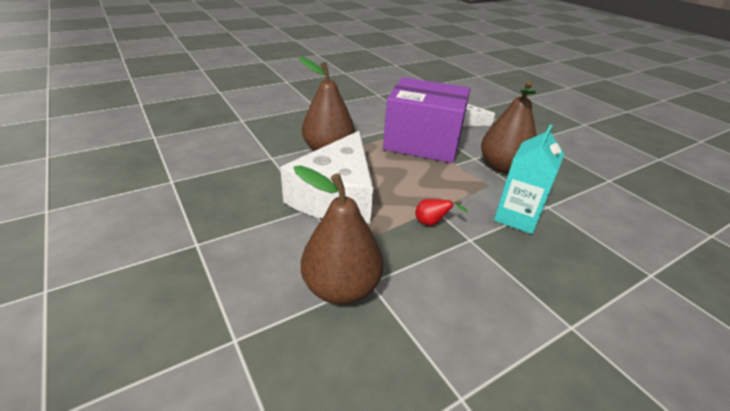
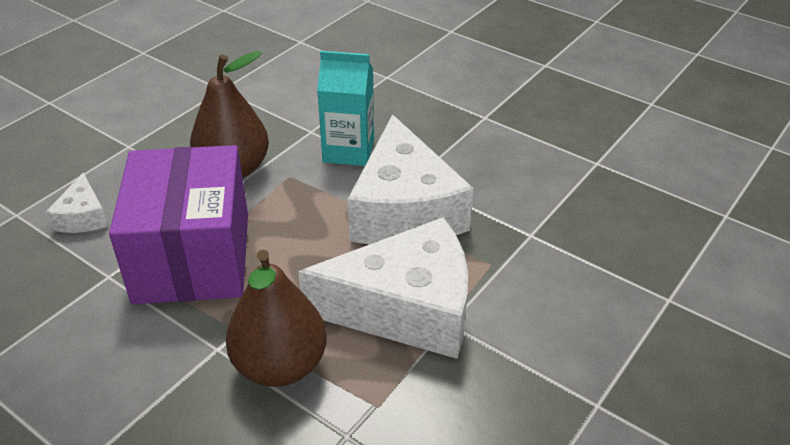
camera: 110 degrees left, 5 degrees up
brown pear [294,165,383,305] -> none
red pear [415,199,468,226] -> white cheese [348,114,474,244]

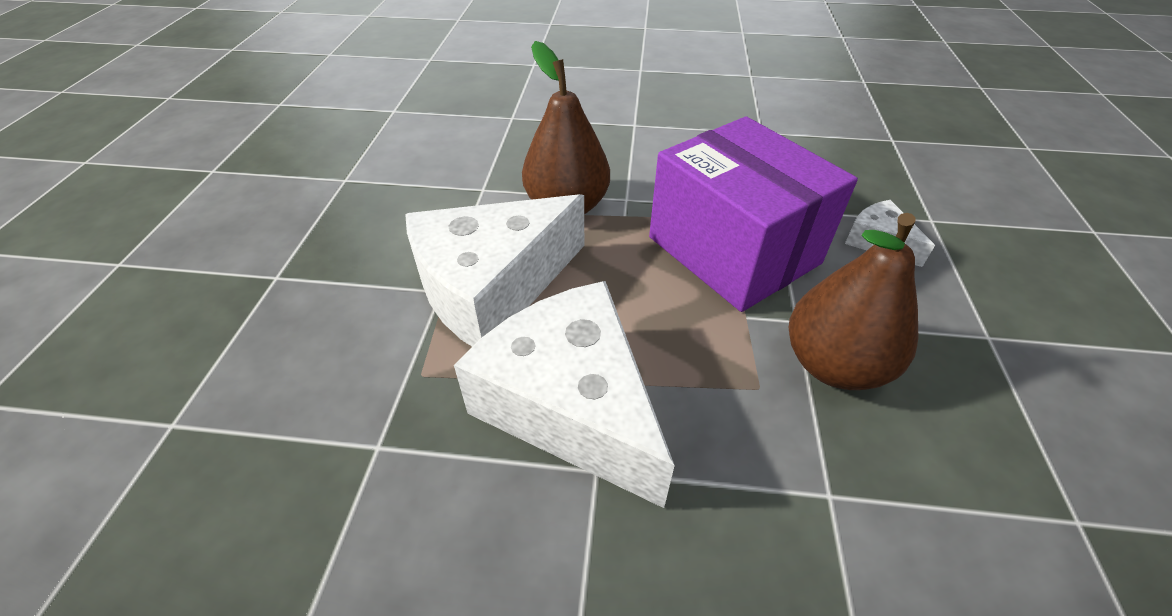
camera: 150 degrees right, 5 degrees up
turquoise carton [317,51,374,166] -> none

